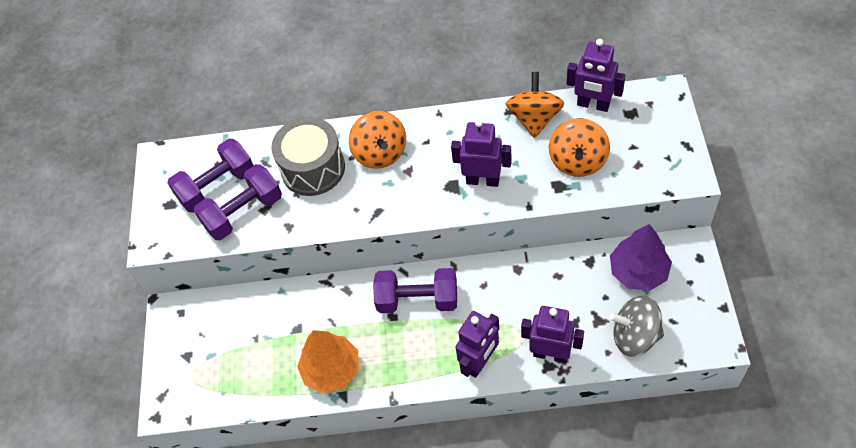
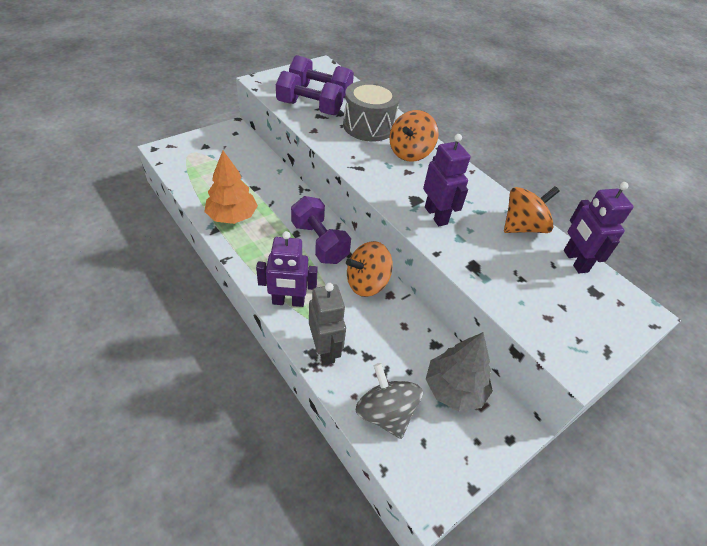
camera: 45 degrees right, 10 degrees down
purple robot [521,306,584,363] -> grey robot [309,283,346,365]
orange spinning top [549,118,610,177] -> orange spinning top moved to [346,241,393,297]
purple tree [610,224,672,291] -> grey tree [426,332,493,412]

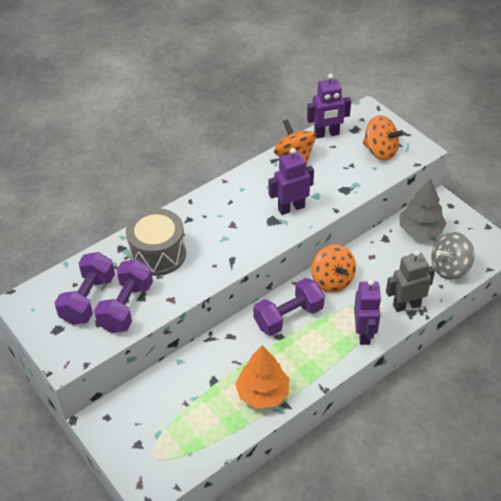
camera: 85 degrees left, 0 degrees up
orange spinning top [389,110,439,162] -> orange spinning top moved to [363,115,404,161]

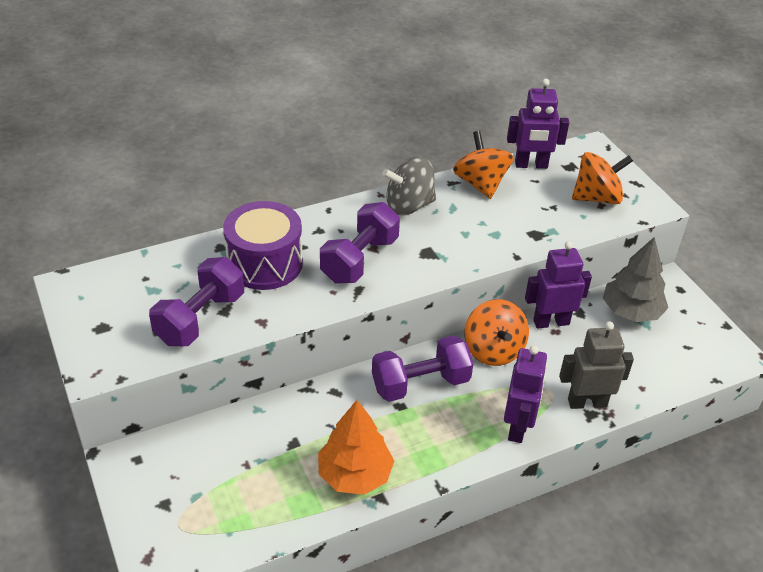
camera: 10 degrees right, 5 degrees down
purple dumbbell [55,252,115,325] -> purple dumbbell moved to [320,202,400,284]
grey drum [126,208,186,276] -> purple drum [223,201,303,290]
purple robot [269,148,314,215] -> purple robot moved to [525,241,592,329]
orange spinning top [363,115,404,161] -> orange spinning top turned 60 degrees counterclockwise [572,152,633,204]
grey spinning top [431,232,475,280] -> grey spinning top moved to [382,156,436,215]

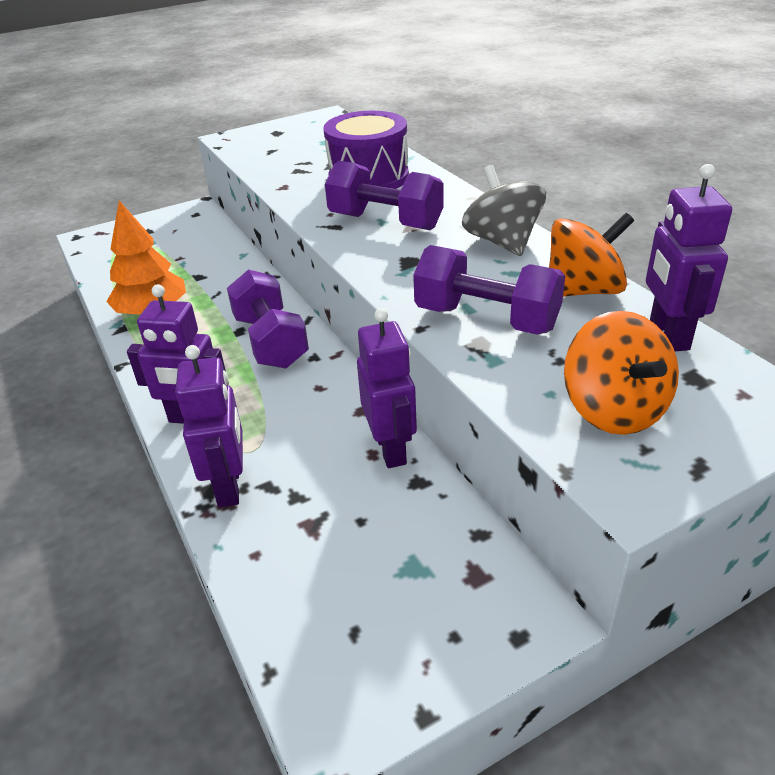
camera: 90 degrees right, 5 degrees down
purple dumbbell [149,257,244,346] -> purple dumbbell moved to [413,245,565,335]
orange spinning top [465,299,529,366] -> none
grey robot [559,321,634,409] -> purple robot [175,345,243,507]
grey tree [603,237,668,322] -> none

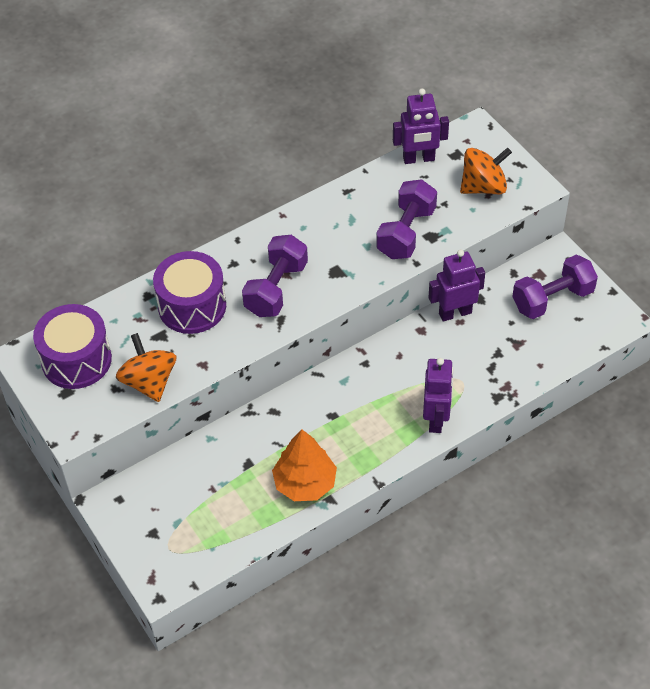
camera: 95 degrees left, 15 degrees up
purple robot [175,345,243,507] -> none
purple dumbbell [227,269,309,369] -> purple dumbbell moved to [512,255,598,319]
grey spinning top [462,165,546,256] -> none
orange spinning top [549,213,634,297] -> orange spinning top moved to [116,333,176,402]
none -> purple drum [33,304,112,389]

